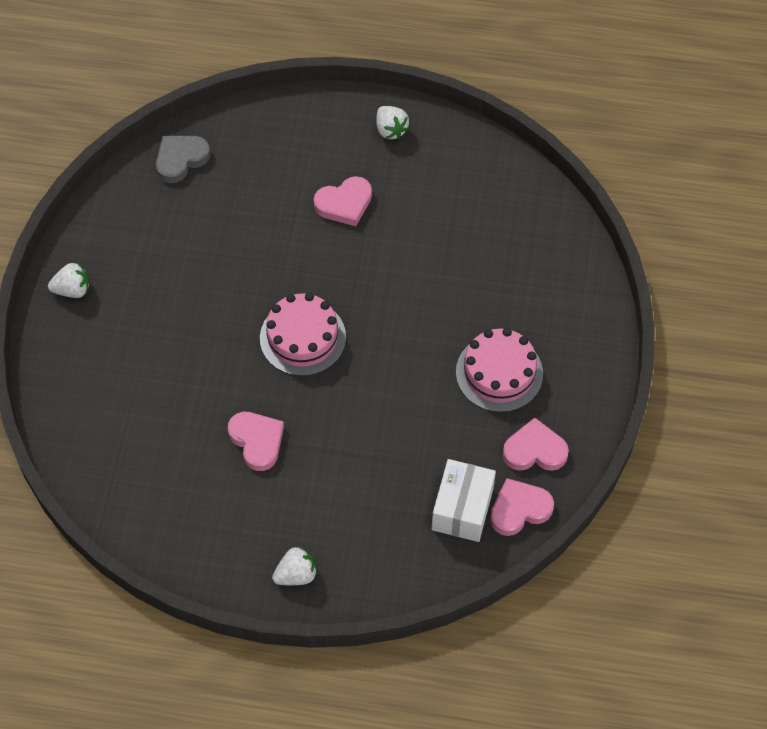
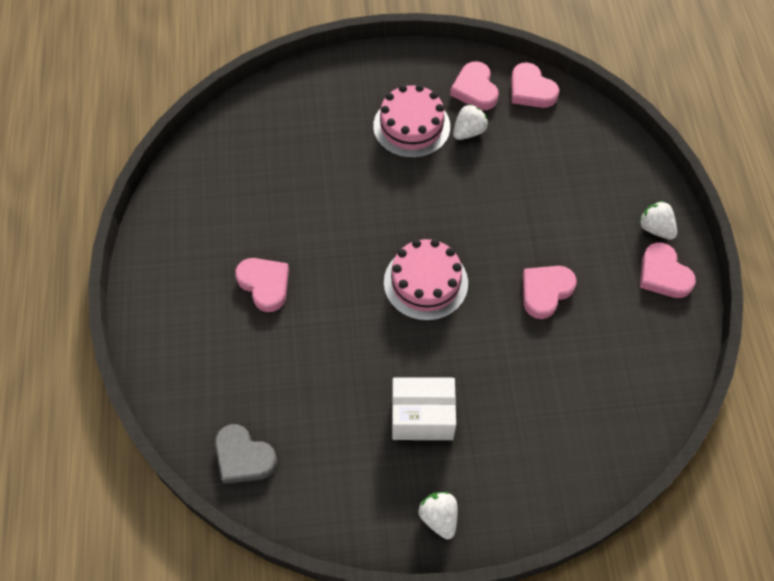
camera: 105 degrees left, 0 degrees up
white strawberry [376,106,409,139] -> white strawberry moved to [453,104,488,140]
white box [432,459,496,542] -> white box moved to [392,377,456,440]
none -> pink heart [640,242,696,298]

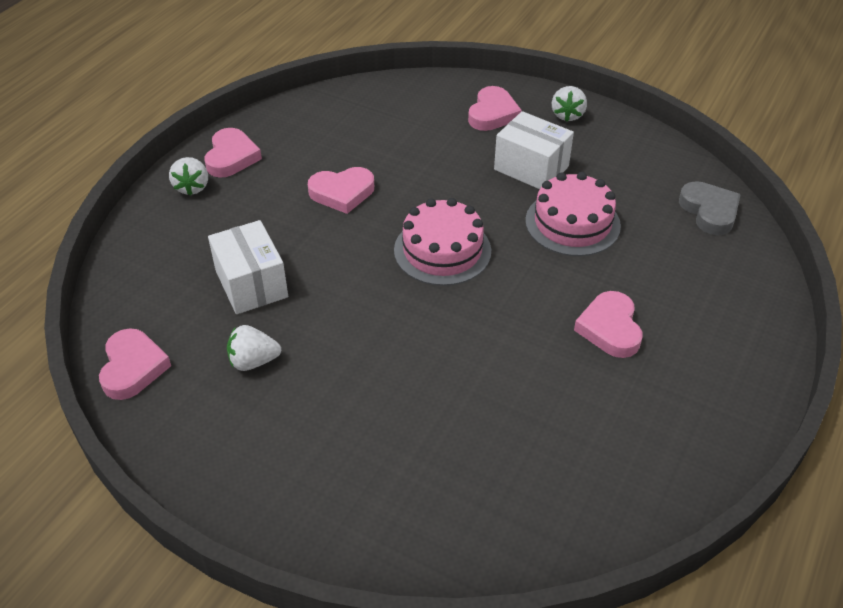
camera: 145 degrees left, 15 degrees down
pink cake [373,84,450,158] -> pink cake moved to [525,172,621,256]
pink heart [450,61,499,110] -> pink heart moved to [468,86,522,131]
none -> white box [208,220,288,314]

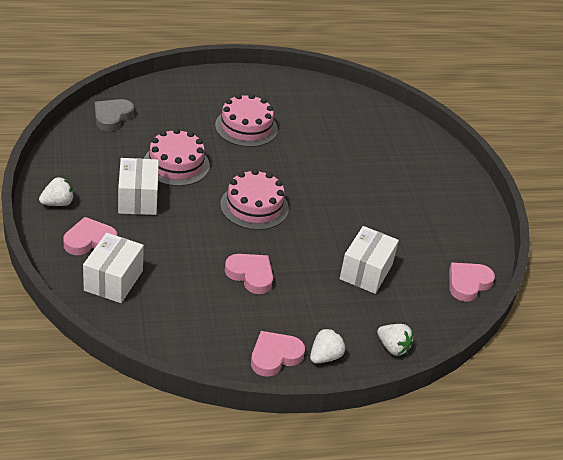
camera: 135 degrees left, 5 degrees down
white strawberry [227,325,281,371] -> white strawberry moved to [377,324,413,356]
pink heart [574,291,642,358] -> pink cake [215,94,278,147]
none -> white box [83,233,144,303]

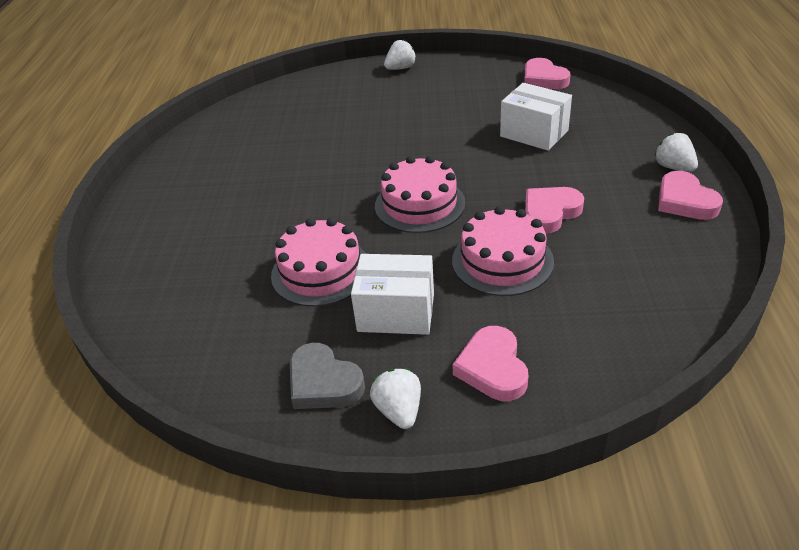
camera: 70 degrees left, 0 degrees up
white box [83,233,144,303] -> none
grey heart [95,99,134,131] -> grey heart moved to [290,343,365,409]
pink cake [215,94,278,147] -> pink cake moved to [452,206,554,296]
white strawberry [377,324,413,356] -> white strawberry moved to [384,40,416,70]

